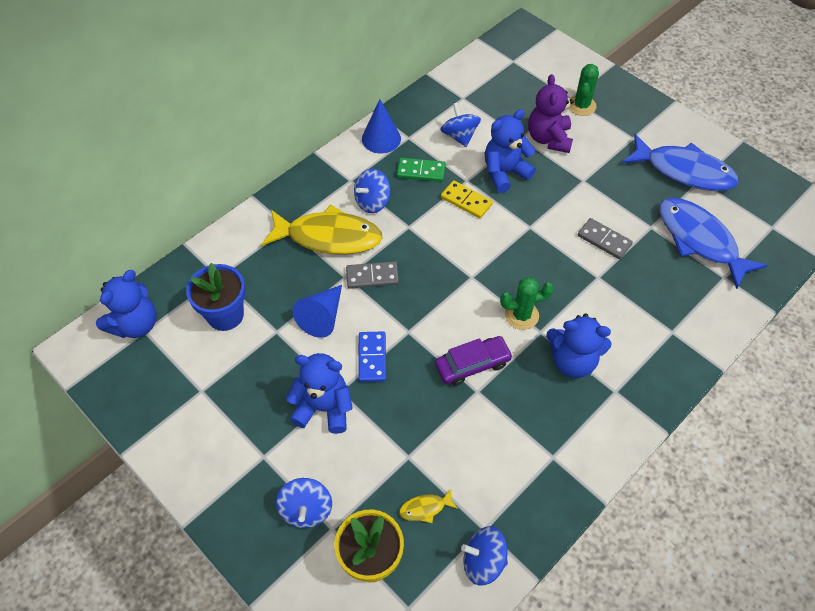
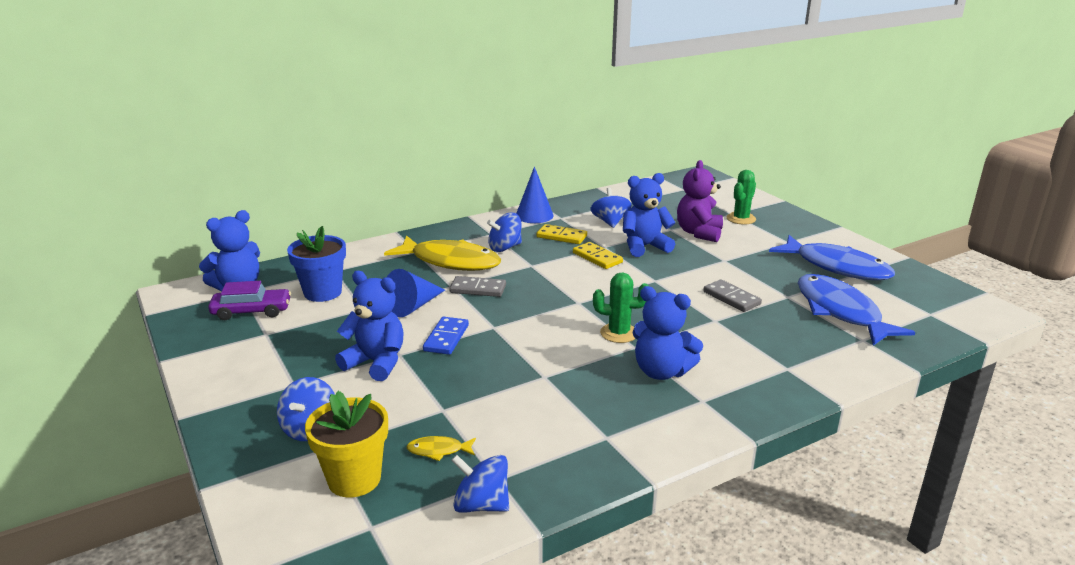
camera: 15 degrees right, 30 degrees down
green domino [397,158,446,182] -> yellow domino [537,224,587,244]
purple car [435,336,513,386] -> purple car moved to [208,281,291,320]

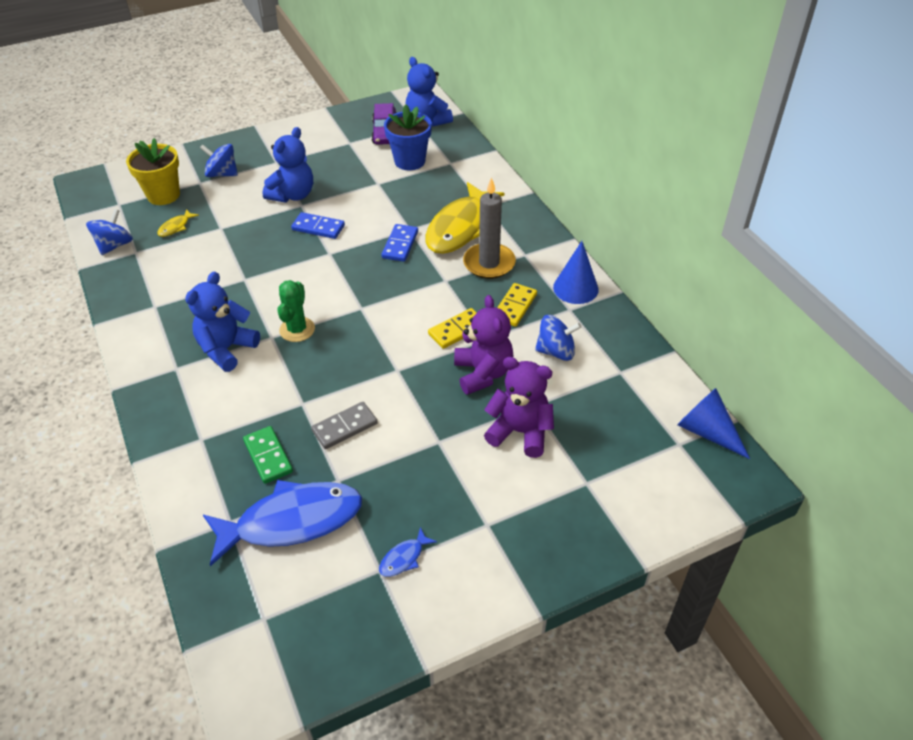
camera: 95 degrees right, 20 degrees up
blue cone [387,269,445,317] -> blue cone moved to [677,388,750,459]
yellow fish [406,436,476,461] -> yellow fish turned 150 degrees counterclockwise [157,209,199,237]
grey domino [449,276,506,297] -> blue domino [382,224,418,262]
blue spinning top [487,213,522,252] -> grey candle [463,177,516,279]
blue teddy bear [623,173,676,257] -> purple teddy bear [454,295,514,395]
green cactus [727,170,756,225] -> none
blue fish [769,235,895,280] -> blue fish [379,527,437,577], size x0.40
none -> green domino [243,426,293,484]

